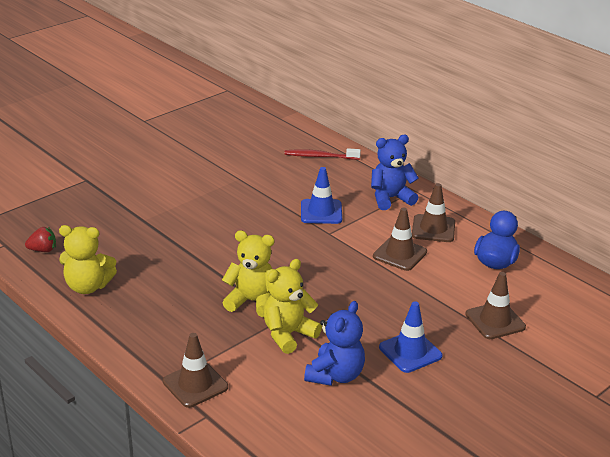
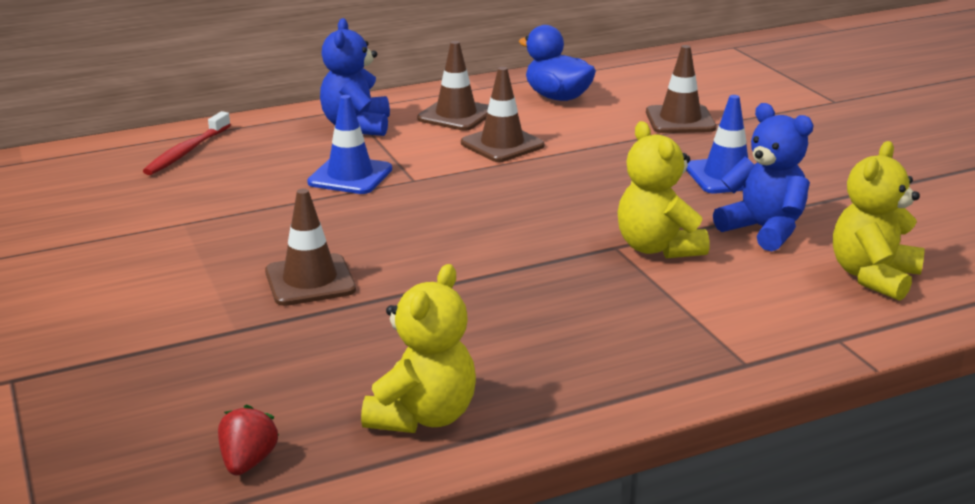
camera: 70 degrees left, 5 degrees down
brown traffic cone [163,333,228,408] -> brown traffic cone moved to [265,188,356,306]
yellow teddy bear [222,230,275,317] -> yellow teddy bear moved to [833,141,924,301]

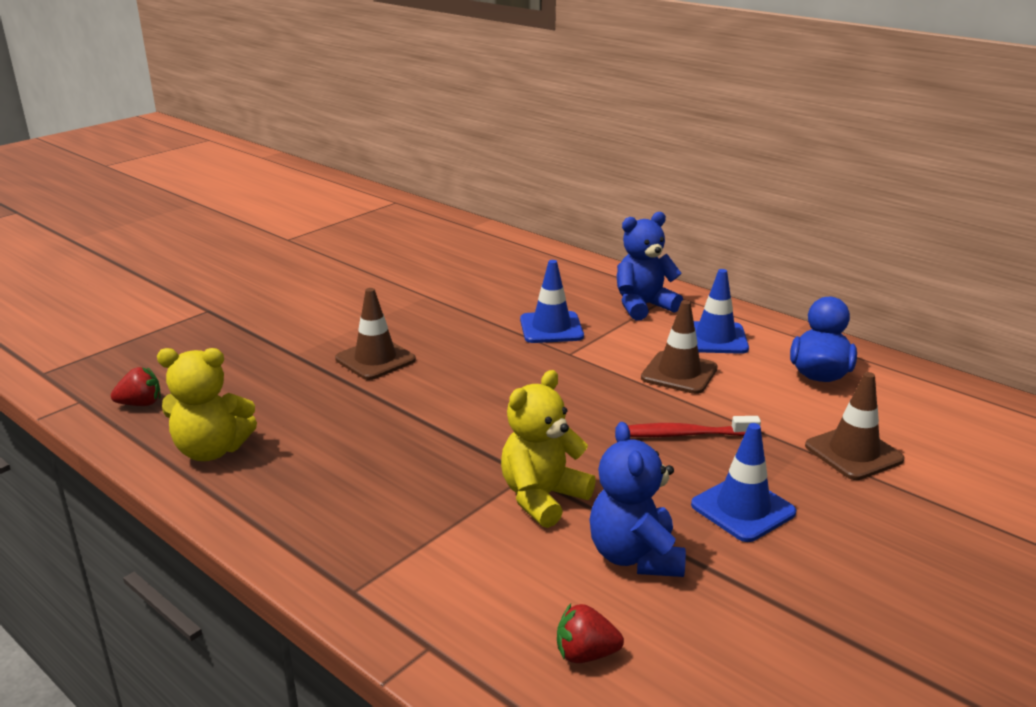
camera: 65 degrees right, 0 degrees up
red toothbrush [143,111,231,175] -> red toothbrush moved to [628,416,761,437]
brown traffic cone [417,41,489,131] -> blue traffic cone [694,269,749,354]
blue teddy bear [713,103,813,251] -> blue teddy bear turned 150 degrees clockwise [589,422,686,577]
yellow teddy bear [833,141,924,301] -> red strawberry [557,604,624,663]

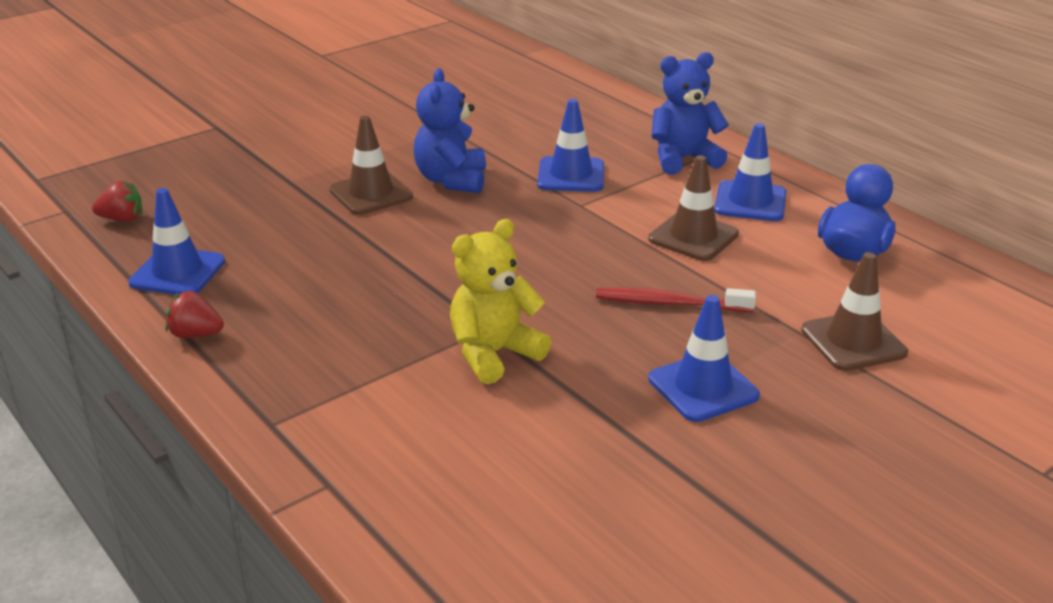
camera: 10 degrees right, 5 degrees up
yellow teddy bear [157,348,257,461] -> blue traffic cone [128,188,225,295]
red strawberry [557,604,624,663] -> red strawberry moved to [165,291,224,338]
blue teddy bear [589,422,686,577] -> blue teddy bear moved to [414,68,486,193]

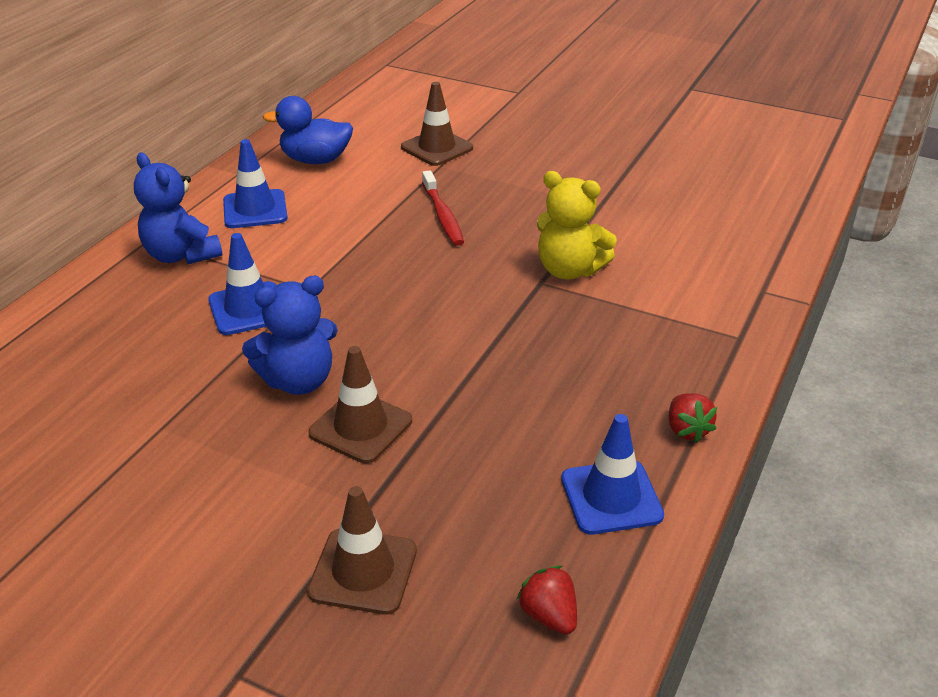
camera: 115 degrees left, 5 degrees up
brown traffic cone [648,155,739,261] -> brown traffic cone moved to [307,486,417,615]
blue traffic cone [648,295,760,422] -> none

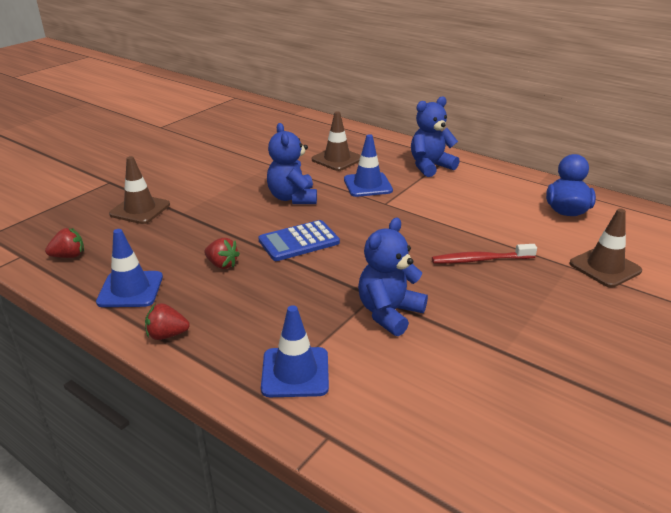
camera: 100 degrees right, 5 degrees down
blue traffic cone [223,139,288,228] -> blue traffic cone moved to [261,305,329,397]
brown traffic cone [309,346,412,464] -> brown traffic cone moved to [312,111,361,171]
yellow teddy bear [537,171,617,279] -> blue teddy bear [358,217,428,336]
none -> red strawberry [204,238,240,269]
none -> blue calculator [258,220,340,261]

